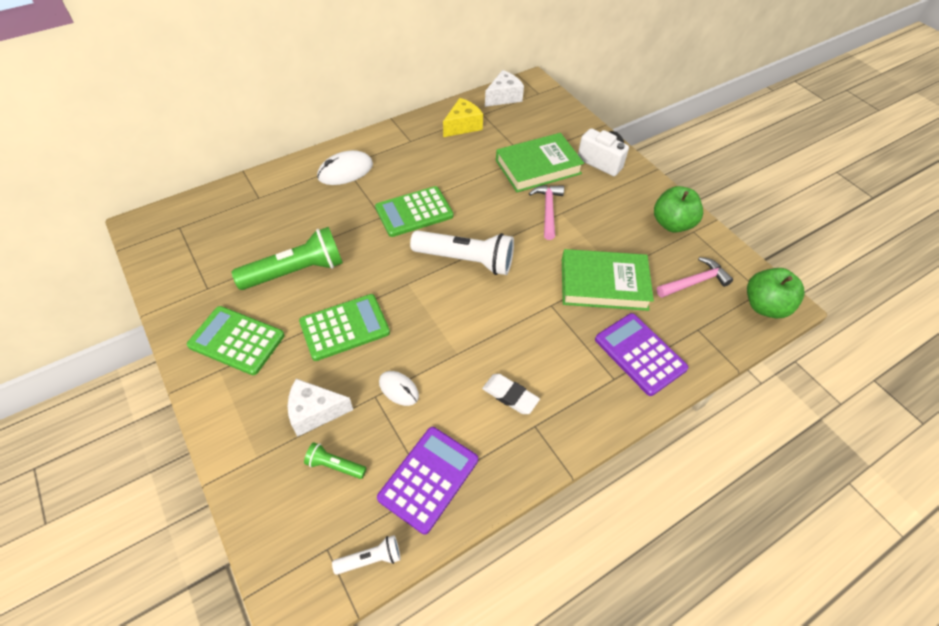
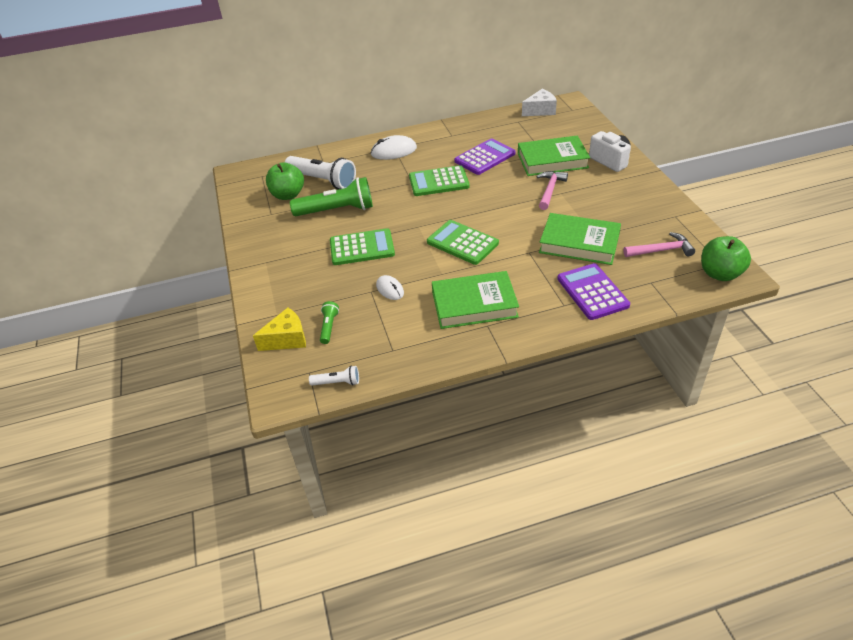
camera: 20 degrees right, 10 degrees down
green calculator [187,306,285,375] -> green calculator moved to [427,220,499,265]
white cheese [288,379,353,437] -> none
green flashlight [304,442,367,479] -> green flashlight turned 60 degrees clockwise [320,301,339,344]
purple calculator [377,427,478,534] -> purple calculator moved to [454,138,516,175]
white flashlight [410,230,514,275] -> white flashlight moved to [285,156,356,189]
yellow cheese [443,98,483,137] -> yellow cheese moved to [253,308,306,351]
white eraser [482,374,540,414] -> green book [432,271,519,329]
green apple [654,186,703,233] -> green apple moved to [266,162,304,200]

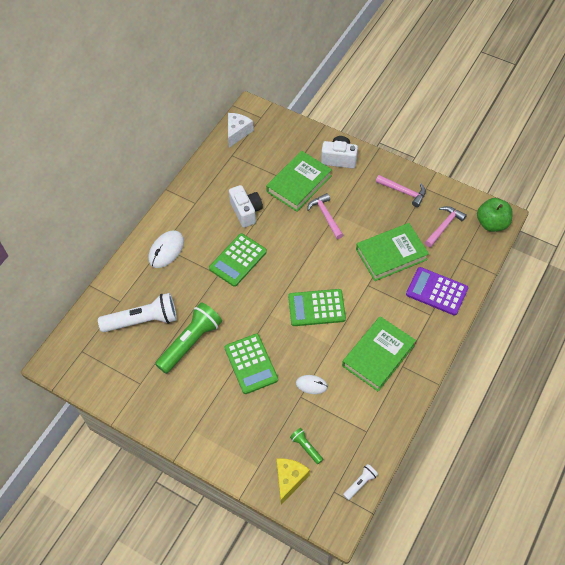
camera: 45 degrees left, 15 degrees up
green apple [266,162,304,200] -> none
green calculator [330,228,395,265] -> green calculator turned 120 degrees clockwise [224,334,278,394]
purple calculator [454,138,516,175] -> white camera [229,185,263,228]
none -> pink hammer [376,175,426,207]

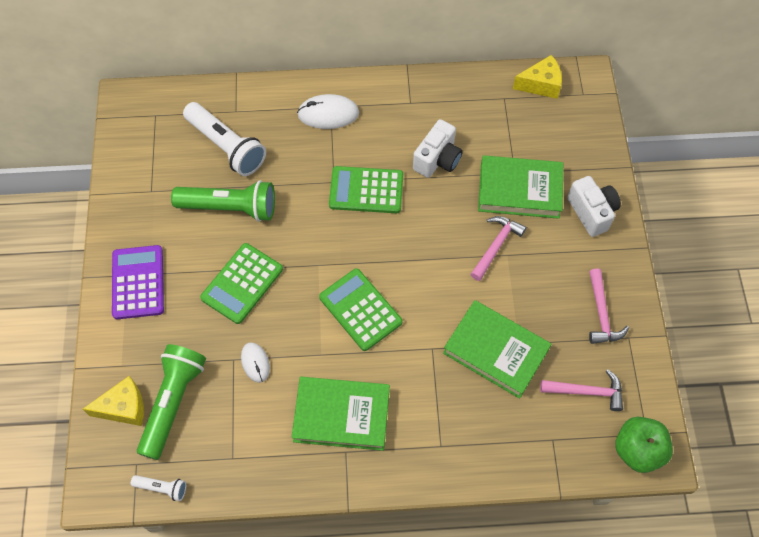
camera: 55 degrees right, 5 degrees up
white cheese [228,113,254,147] -> yellow cheese [513,55,562,99]
green flashlight [290,428,323,464] -> green flashlight [137,344,206,460], size x2.13
purple calculator [406,267,468,316] -> purple calculator moved to [112,245,164,319]

